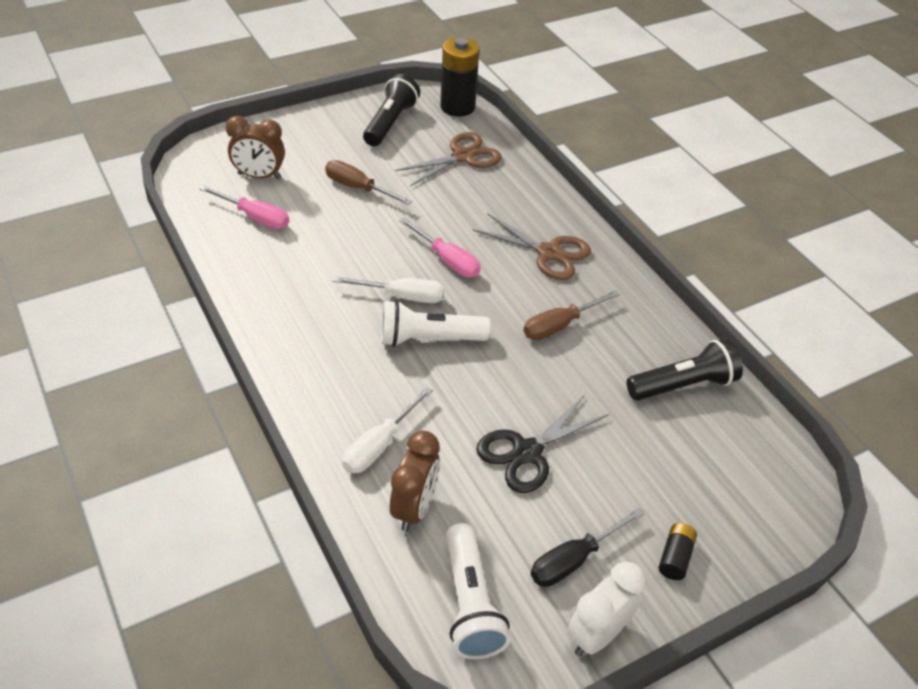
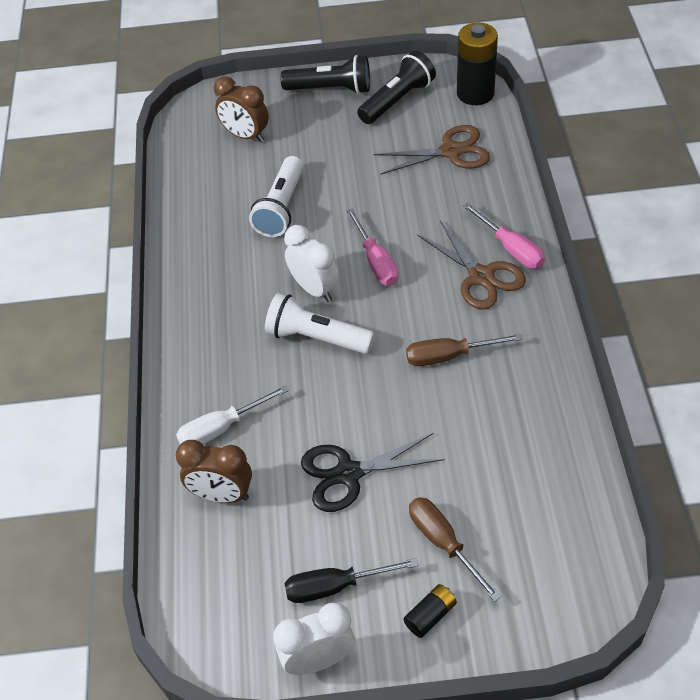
camera: 30 degrees right, 5 degrees up
pink screwdriver [200,185,289,229] -> pink screwdriver moved to [463,203,545,269]
brown screwdriver [325,160,412,205] -> brown screwdriver moved to [409,497,501,602]
white screwdriver [332,276,444,303] -> white clock [284,225,339,302]
brown clock [390,431,440,531] -> brown clock turned 60 degrees clockwise [176,440,252,503]
white flashlight [446,523,510,660] -> white flashlight moved to [249,156,304,237]
black flashlight [627,338,743,401] -> black flashlight moved to [281,55,370,94]

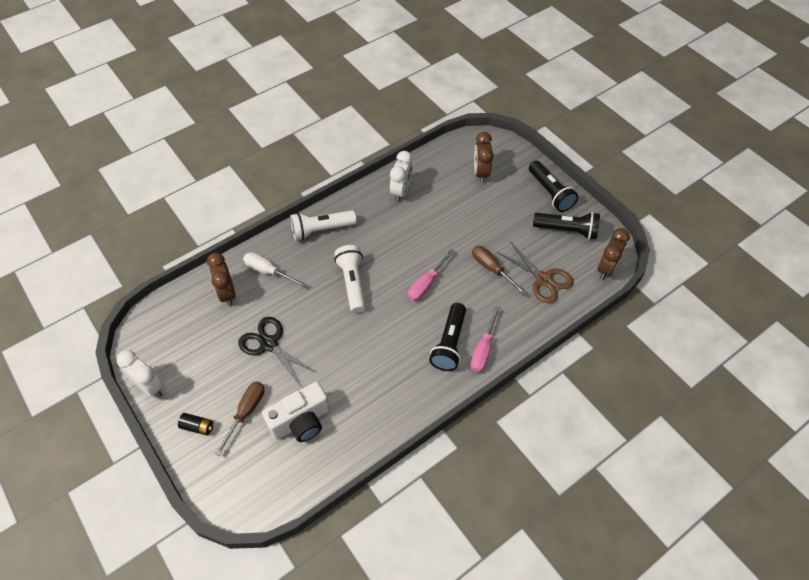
camera: 55 degrees right, 5 degrees up
white flashlight [249,156,304,237] -> white flashlight moved to [290,210,356,240]
white clock [284,225,339,302] -> white clock moved to [390,151,413,202]
black screwdriver [284,558,419,603] -> none
brown screwdriver [406,334,523,366] -> brown screwdriver moved to [472,246,527,295]
brown scissors [417,220,526,310] -> black flashlight [429,303,466,371]
black battery [457,23,498,105] -> brown clock [597,228,630,280]
none -> white camera [262,382,330,442]

